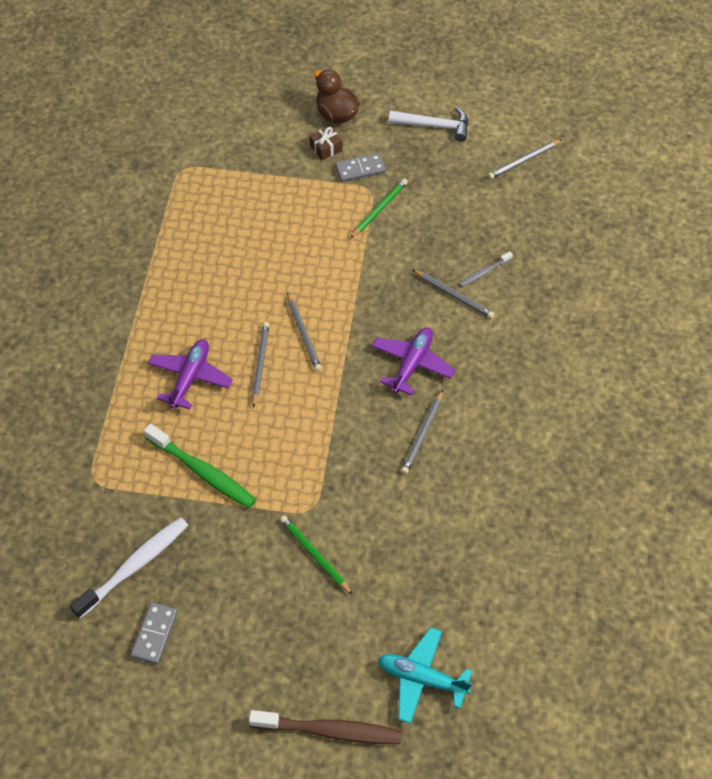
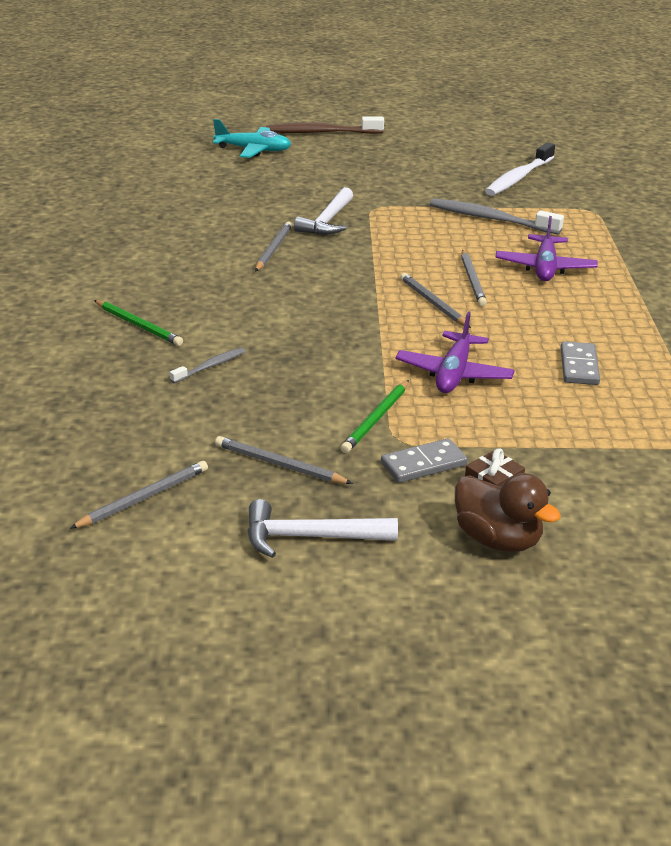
camera: 170 degrees right, 25 degrees down
grey domino [130,602,178,664] -> grey domino moved to [561,341,600,385]
green toothbrush [144,424,256,508] -> grey toothbrush [430,199,564,235]
green pencil [280,515,352,595] -> green pencil moved to [94,300,183,346]
purple plane [372,328,455,396] -> purple plane moved to [395,312,515,393]
grey pencil [413,270,494,318] -> grey pencil moved to [215,436,353,484]
none -> white hammer [294,187,353,235]

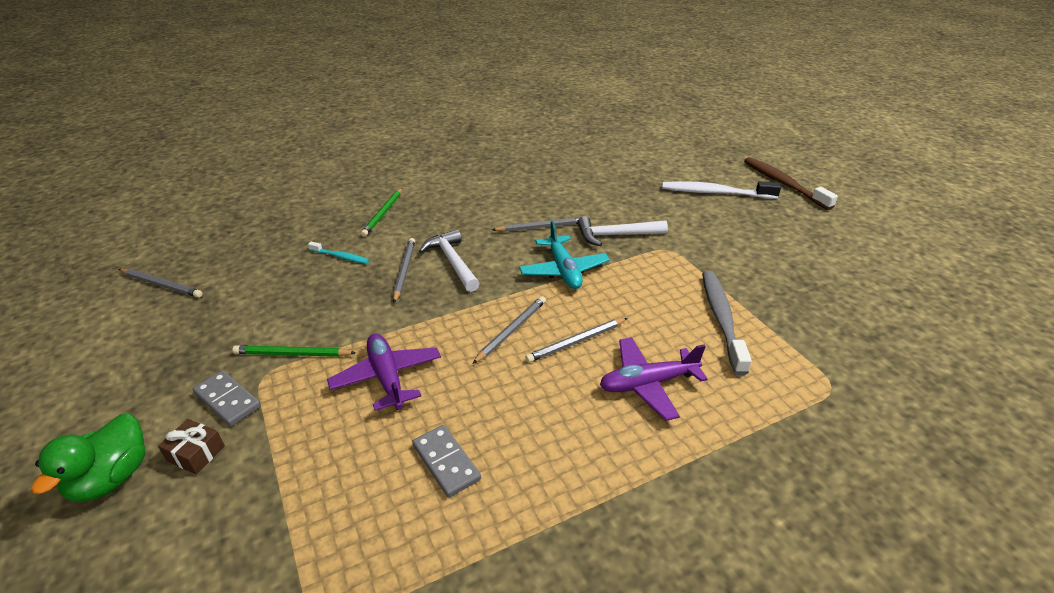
camera: 65 degrees right, 5 degrees up
grey toothbrush [170,348,245,383] -> turquoise toothbrush [308,241,369,264]
turquoise plane [213,119,291,158] -> turquoise plane moved to [519,220,610,289]
grey pencil [215,436,353,484] -> grey pencil moved to [393,238,415,303]
white hammer [248,499,398,558] -> white hammer moved to [419,229,480,292]
purple plane [395,312,515,393] -> purple plane turned 75 degrees clockwise [327,333,441,411]
brown duck [455,473,561,552] -> green duck [31,413,145,502]
white toothbrush [485,143,555,196] -> white toothbrush moved to [662,181,781,199]
grey domino [561,341,600,385] -> grey domino turned 75 degrees clockwise [412,425,481,497]

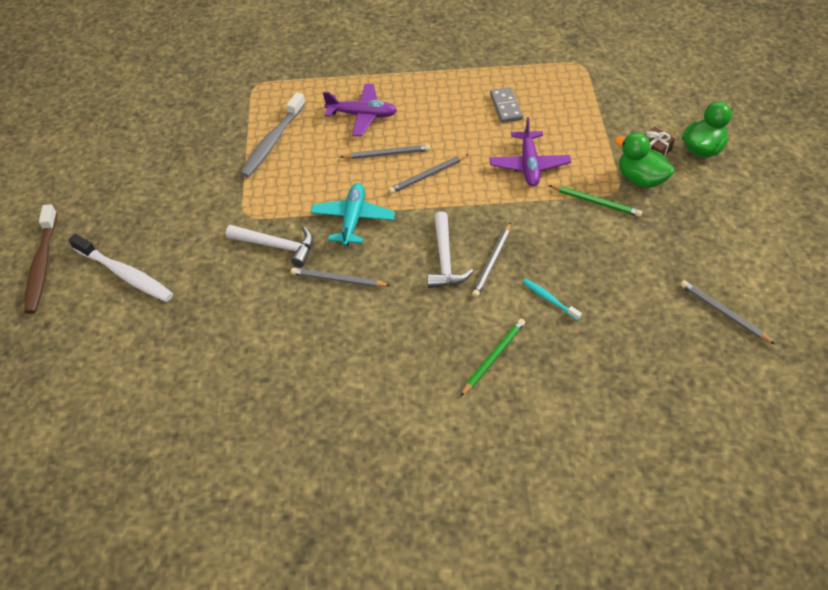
camera: 155 degrees left, 15 degrees up
grey domino [193,370,261,426] -> green duck [614,133,674,188]

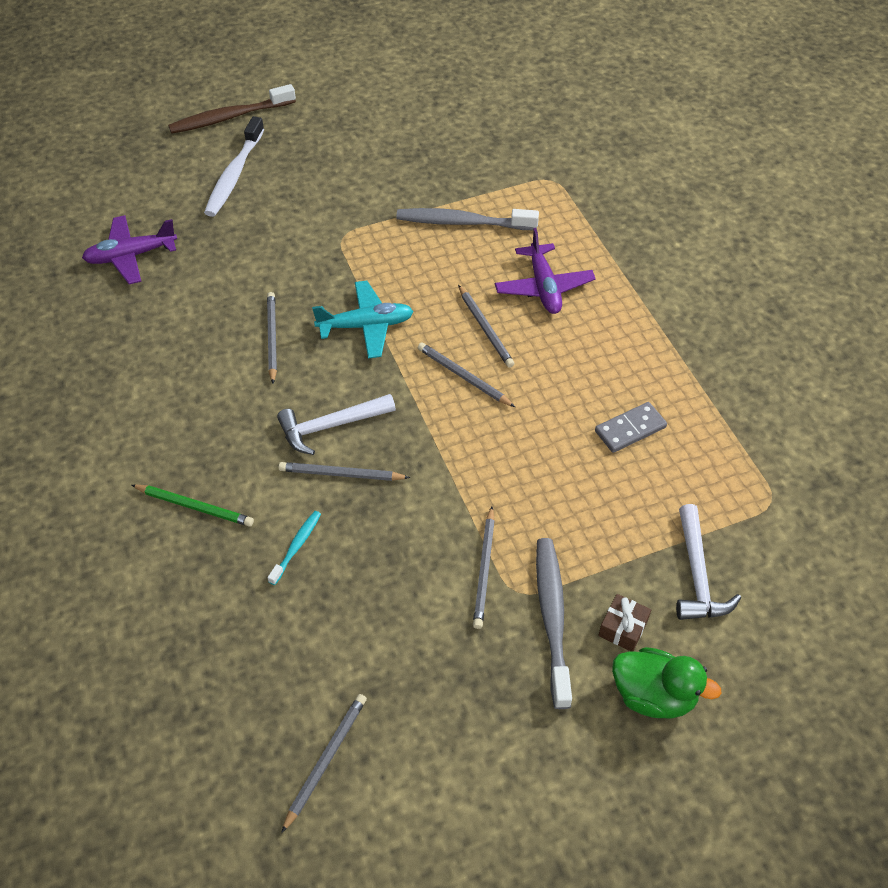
camera: 70 degrees right, 0 degrees up
white hammer [226,225,313,267] -> white hammer moved to [676,504,741,620]
purple plane [489,117,571,186] -> purple plane moved to [82,215,177,284]
green pencil [548,185,642,217] -> grey pencil [473,506,495,629]
green duck [614,133,674,188] -> grey toothbrush [536,538,572,709]

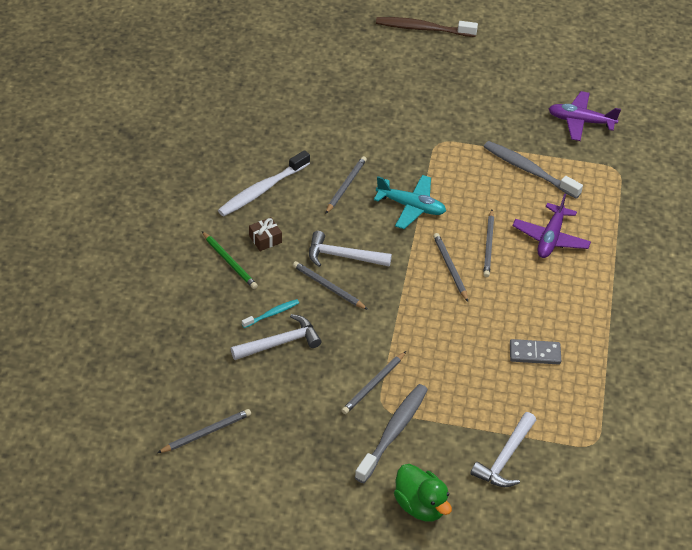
camera: 30 degrees right, 5 degrees down
purple plane [82,215,177,284] -> purple plane moved to [549,91,621,141]
white toothbrush [204,116,264,217] -> white toothbrush moved to [218,150,310,216]
brown gift [598,594,651,652] -> brown gift moved to [249,217,282,251]
none -> white hammer [231,314,322,360]

